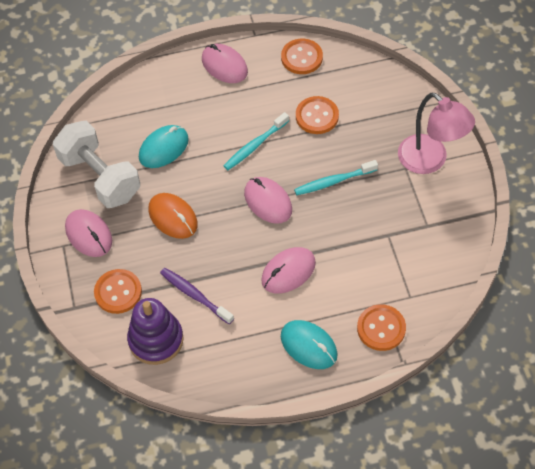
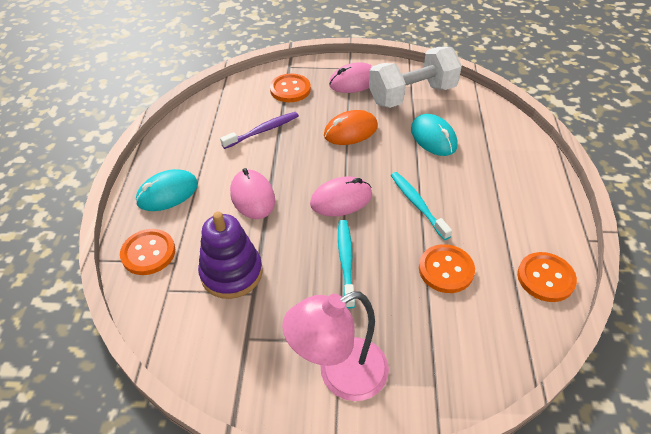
camera: 105 degrees right, 10 degrees down
purple stacking toy [127,298,184,365] -> purple stacking toy moved to [198,212,263,299]
pink mouse [202,44,248,83] -> none

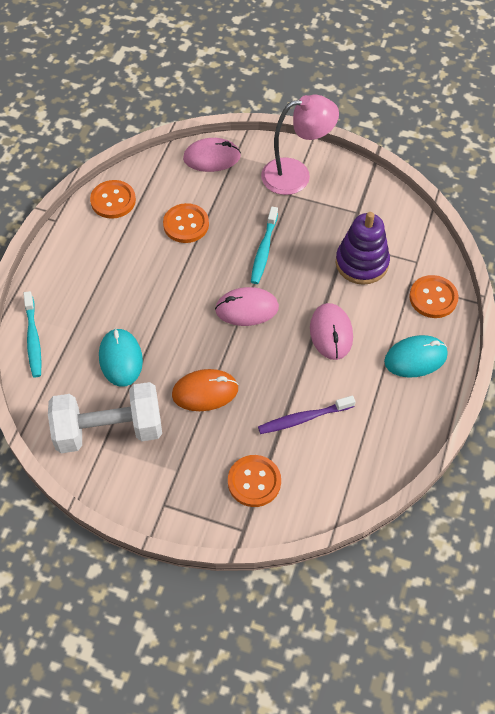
camera: 165 degrees left, 10 degrees up
pink mouse [329,62,372,93] -> pink mouse moved to [183,138,241,172]
turquoise toothbrush [391,172,452,240] -> turquoise toothbrush moved to [23,291,42,377]

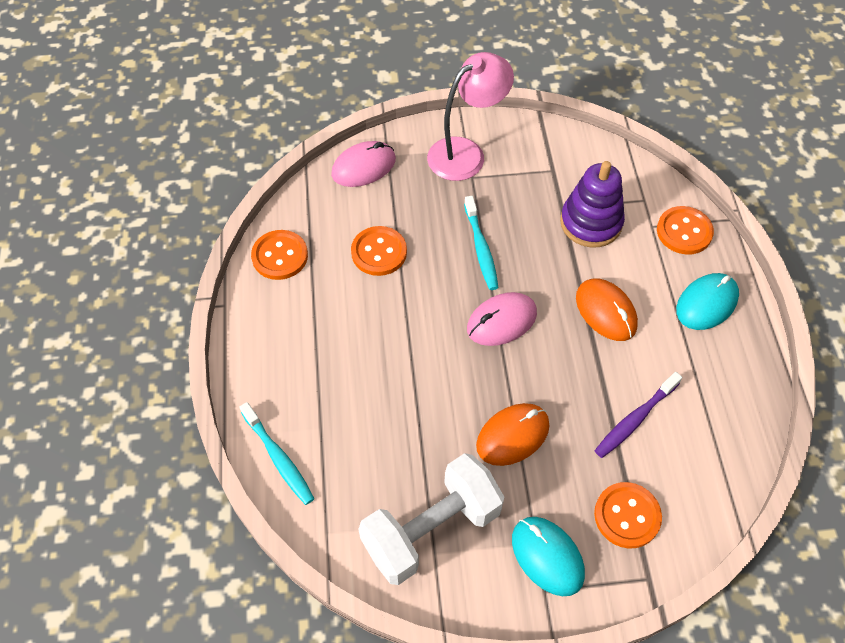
camera: 25 degrees left, 0 degrees up
turquoise mouse [99,328,143,387] -> turquoise mouse moved to [512,517,585,596]
pink mouse [310,303,353,360] -> orange mouse [576,279,638,341]

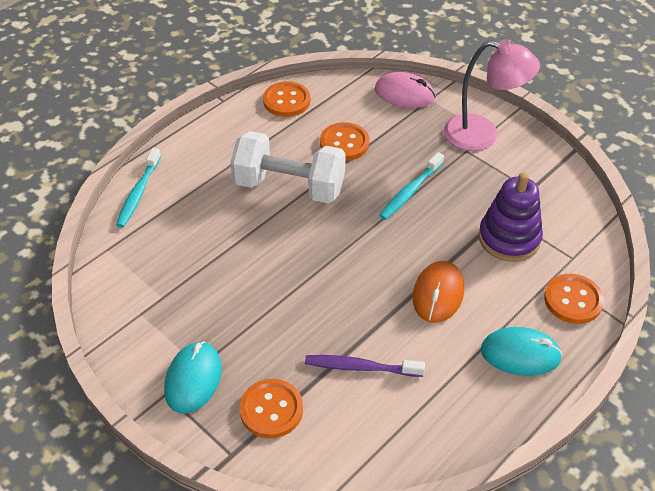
camera: 50 degrees right, 10 degrees down
white dumbbell [359,453,504,585] -> white dumbbell moved to [230,131,346,203]
pink mouse [467,292,537,346] -> none
orange mouse [476,403,549,466] -> none

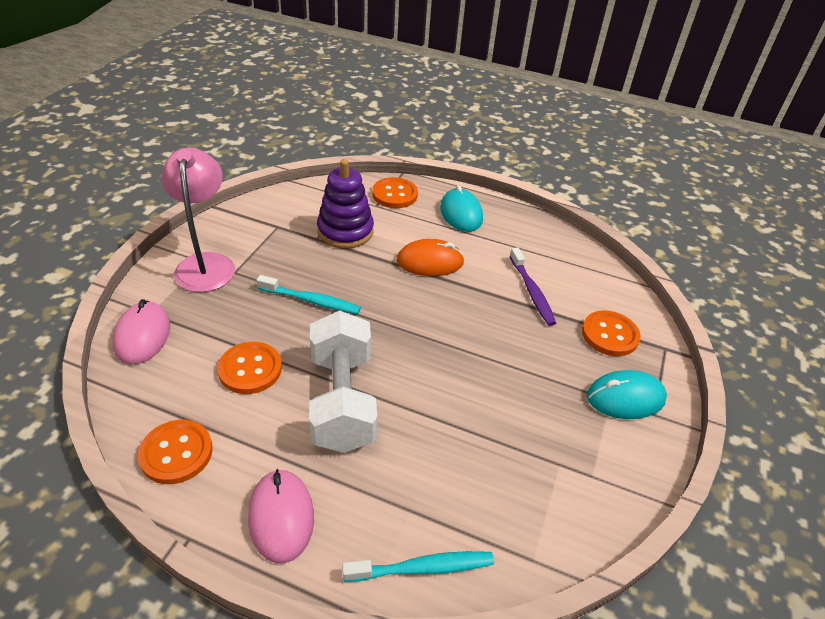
camera: 115 degrees left, 5 degrees down
none -> pink mouse [248,469,314,563]

